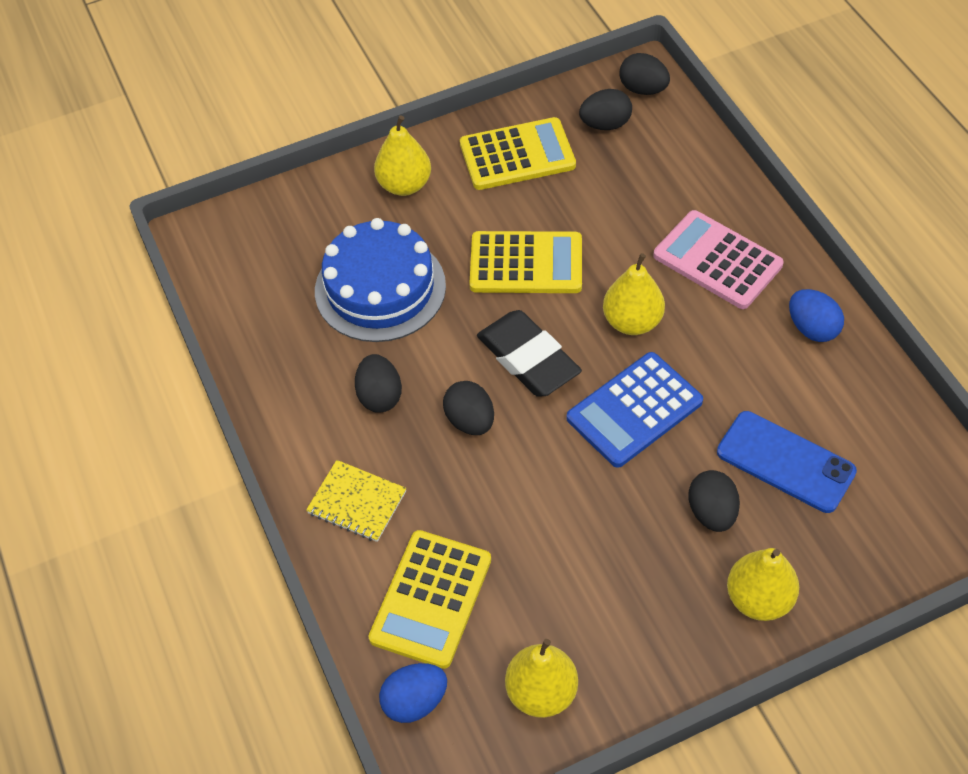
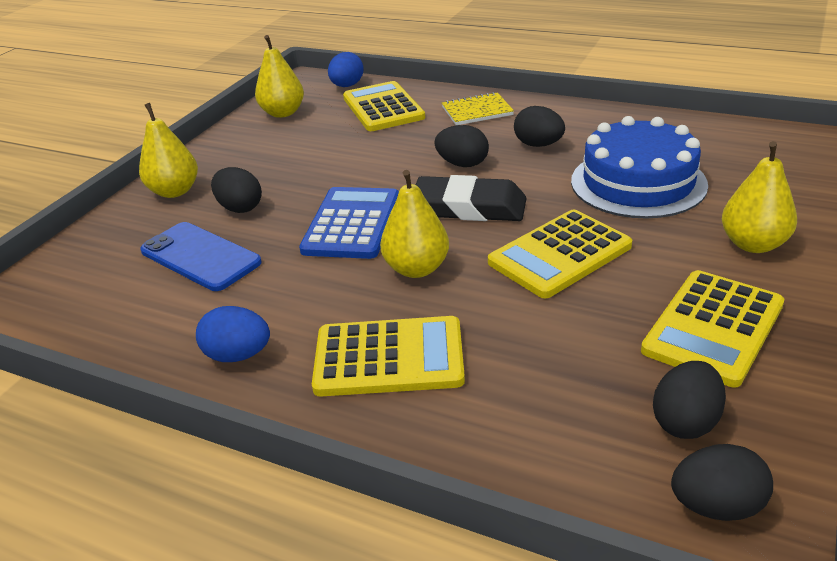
camera: 140 degrees right, 20 degrees down
pink calculator [653,210,784,309] -> yellow calculator [312,316,465,397]
blue phone [717,411,857,513] -> blue phone turned 45 degrees clockwise [140,222,262,291]

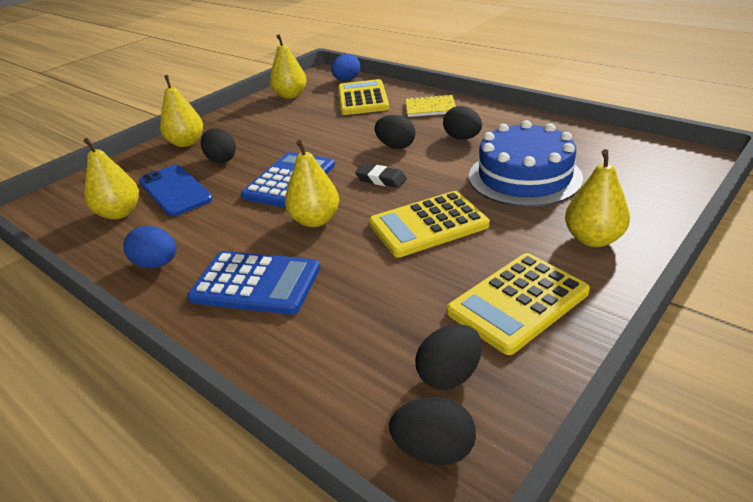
camera: 15 degrees right, 0 degrees up
yellow calculator [312,316,465,397] -> blue calculator [187,251,320,315]
black eraser [416,175,527,221] -> black eraser [355,164,407,188], size x0.55
none -> yellow pear [83,138,139,220]

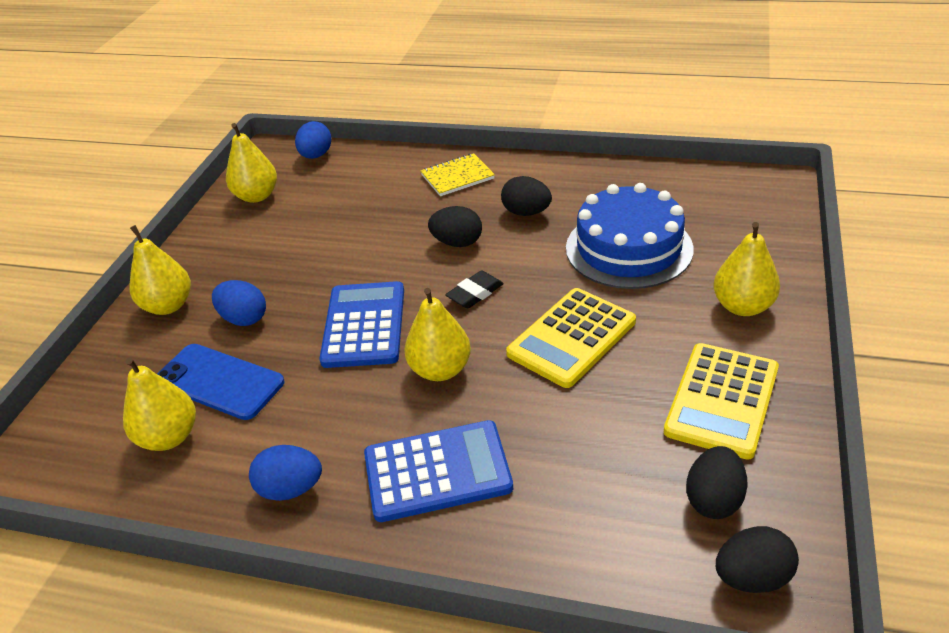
camera: 25 degrees left, 5 degrees up
black egg [201,128,236,163] -> blue egg [212,280,266,326]
yellow calculator [338,79,389,115] -> none
black eraser [355,164,407,188] -> black eraser turned 45 degrees counterclockwise [445,271,504,308]

